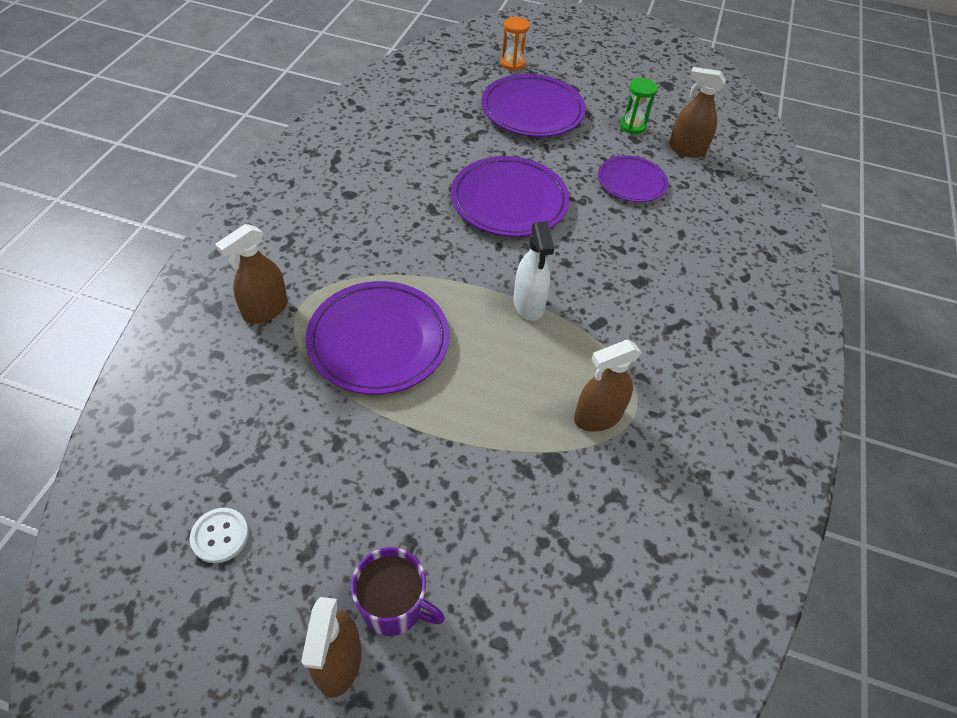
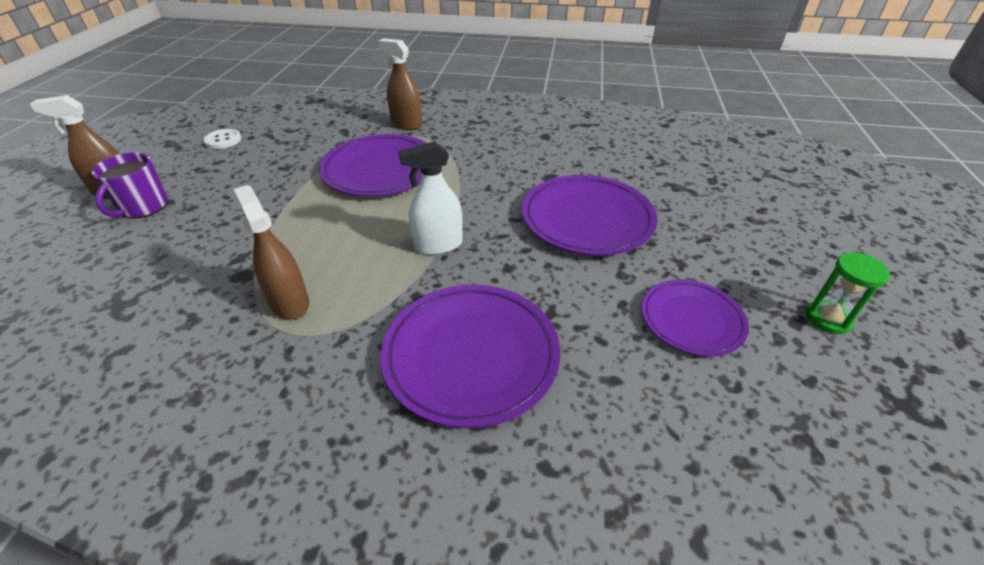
camera: 85 degrees right, 10 degrees down
purple plate [481,74,586,137] -> purple plate moved to [380,285,560,428]
orange hourglass [500,17,530,71] -> none
brown spray bottle [669,67,726,158] -> none

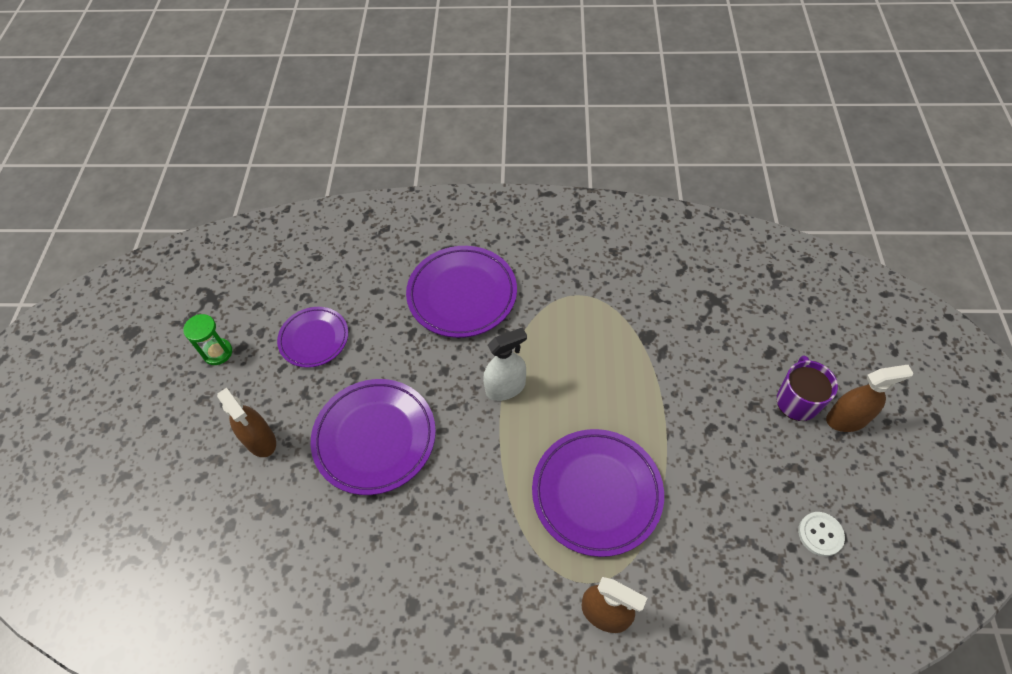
camera: 175 degrees right, 15 degrees up
brown spray bottle [234,185,309,320] -> brown spray bottle moved to [217,387,276,457]

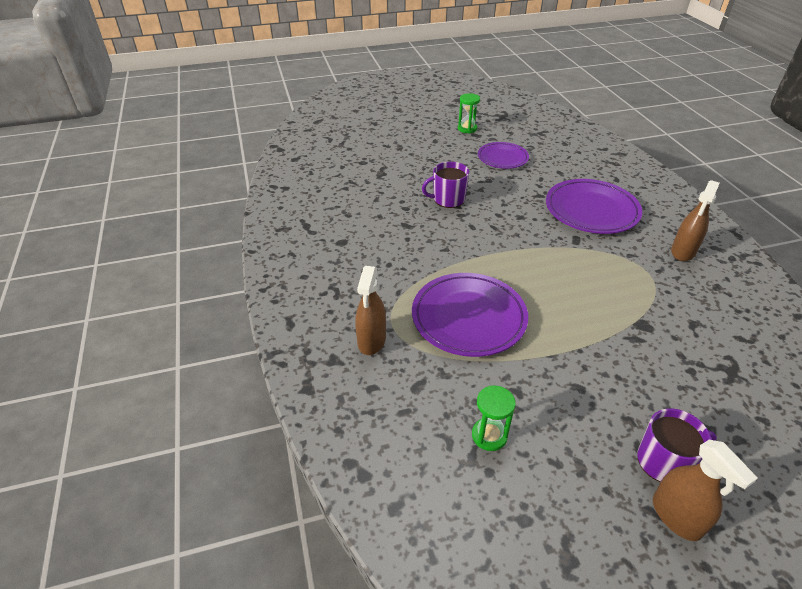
camera: 70 degrees right, 15 degrees down
brown spray bottle [217,387,276,457] -> brown spray bottle moved to [671,180,719,261]
purple plate [311,379,436,495] -> purple mug [422,162,469,208]
white spray bottle [483,327,527,401] -> none
white button [798,512,845,556] -> none
none -> green hourglass [472,385,516,451]

